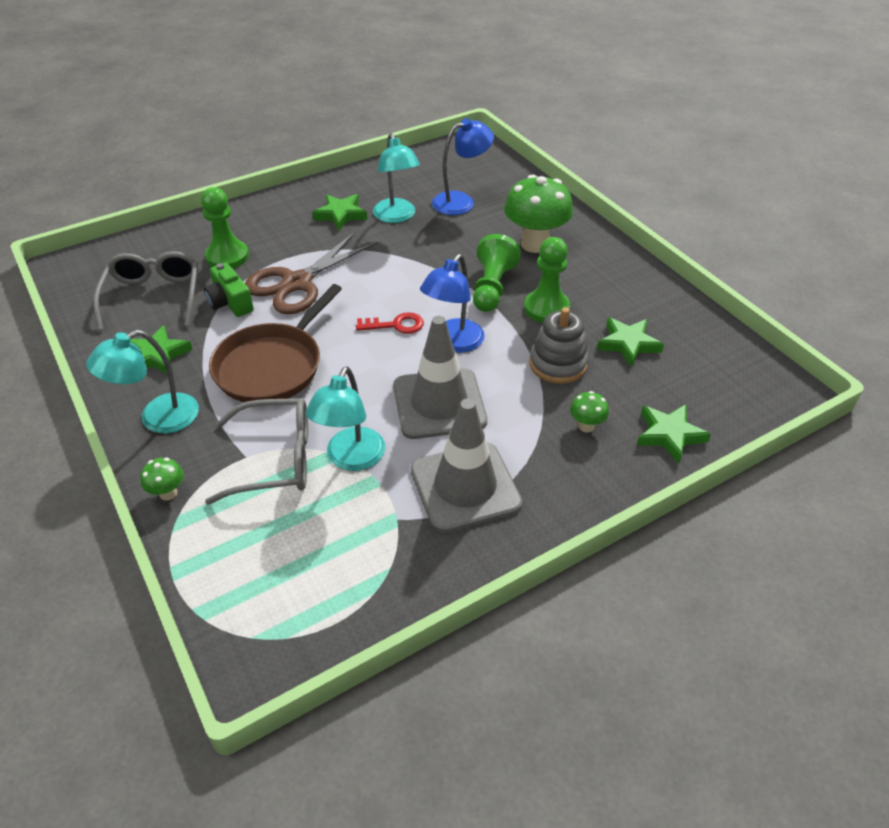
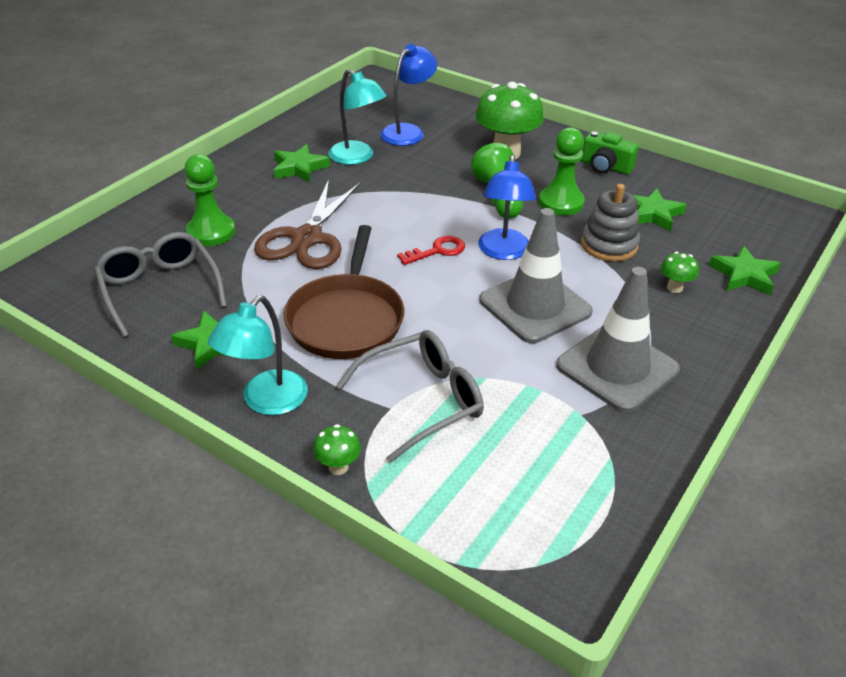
camera: 25 degrees left, 5 degrees down
green camera [204,263,254,317] -> green camera moved to [582,132,639,174]
turquoise lamp [305,366,385,471] -> none

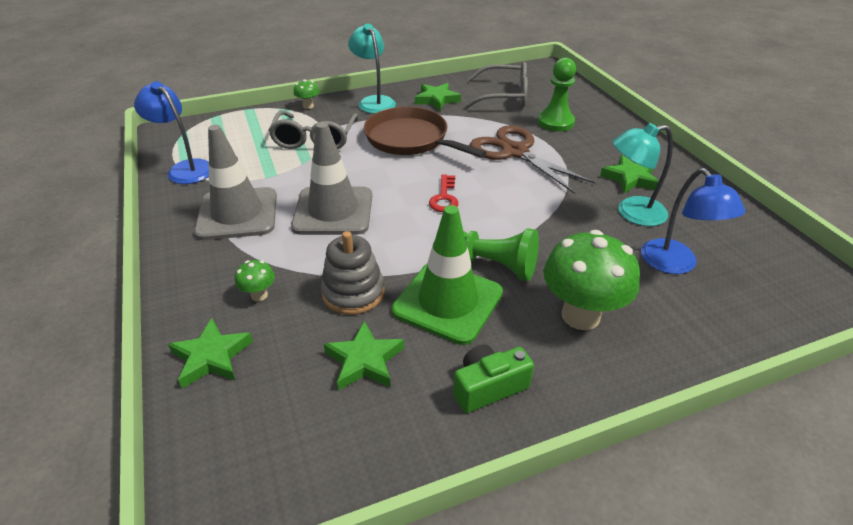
camera: 125 degrees right, 0 degrees up
blue lamp [478,155,536,260] -> blue lamp moved to [134,81,209,184]
green pawn [539,127,585,215] -> green traffic cone [392,205,503,345]

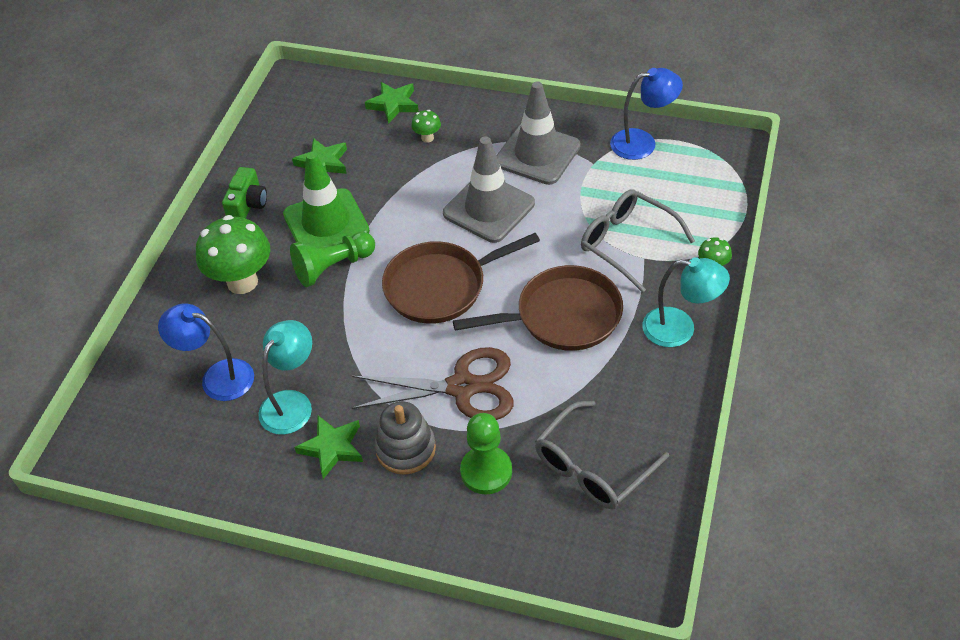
camera: 130 degrees right, 10 degrees up
grey stacking toy [321,231,385,315] -> grey stacking toy moved to [375,401,436,475]
green star [415,83,461,111] -> none
red key [429,175,458,212] -> brown pan [382,233,540,324]

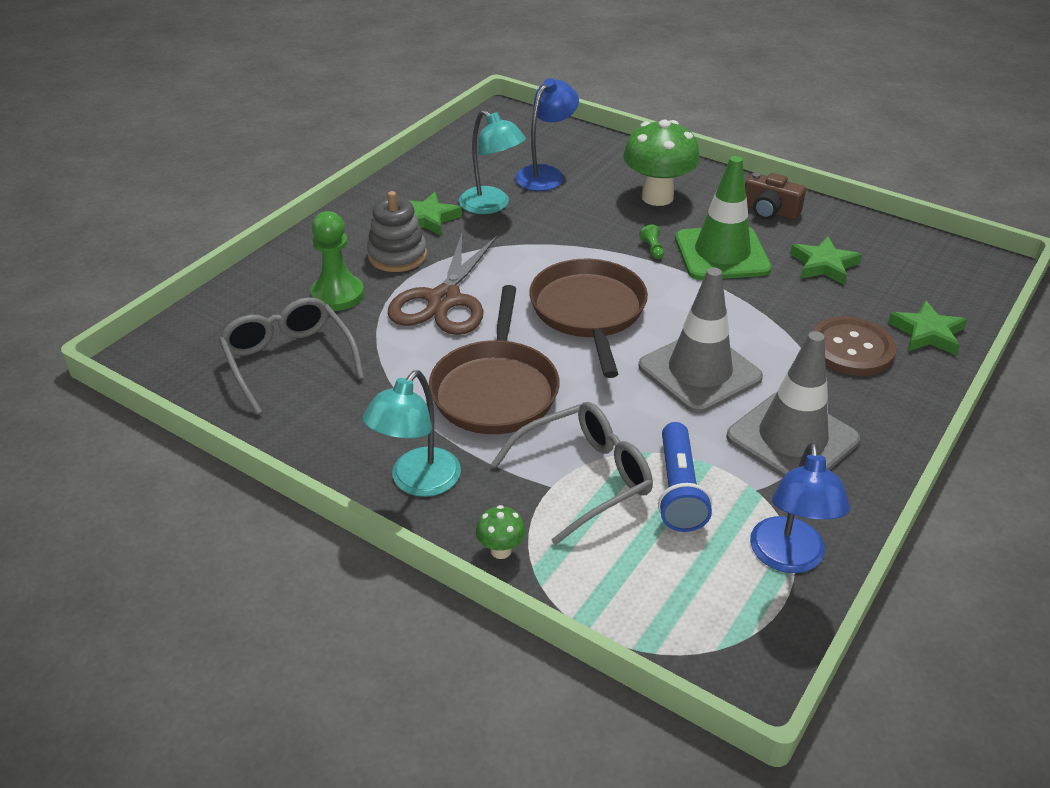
camera: 105 degrees right, 10 degrees down
green camera [222,167,267,218] -> brown camera [745,173,806,220]
green pawn [290,232,375,287] -> green pawn [639,224,664,259], size x0.41
green mushroom [411,110,441,143] -> brown button [812,316,896,376]
none -> blue flashlight [658,422,712,532]

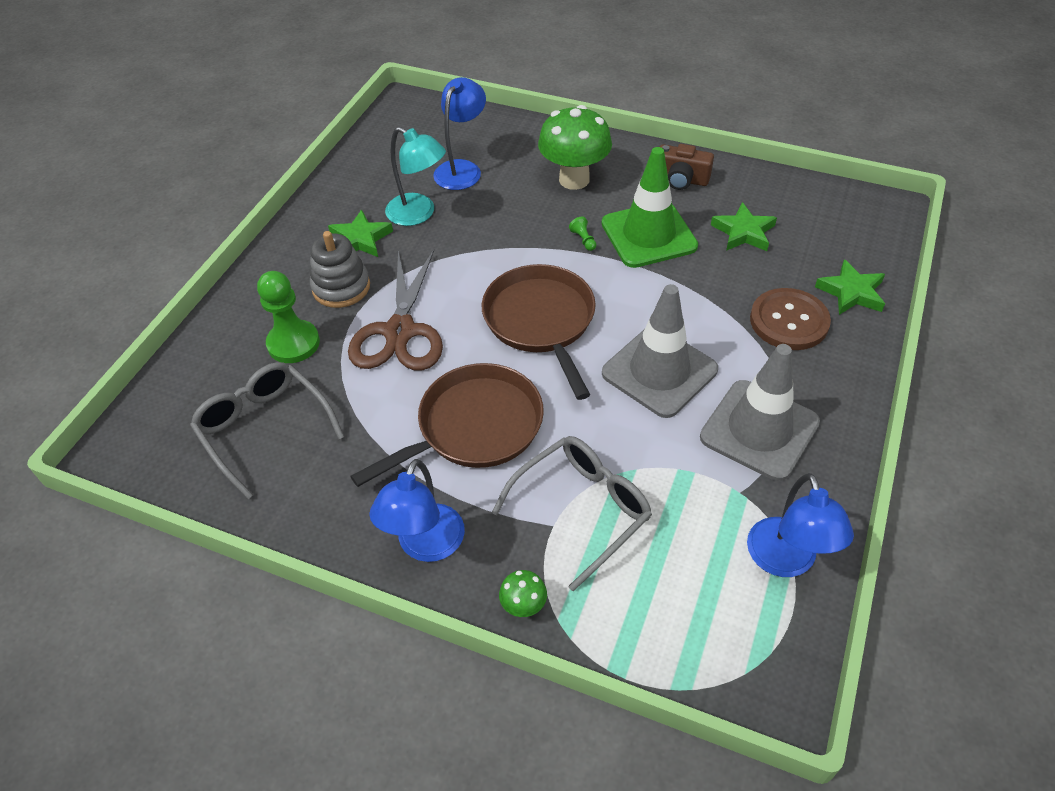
camera: 10 degrees left, 10 degrees up
turquoise lamp [362,370,461,497] -> blue lamp [369,459,465,562]
brown pan [429,285,560,434] -> brown pan turned 120 degrees counterclockwise [350,363,544,487]
blue flashlight [658,422,712,532] -> none

